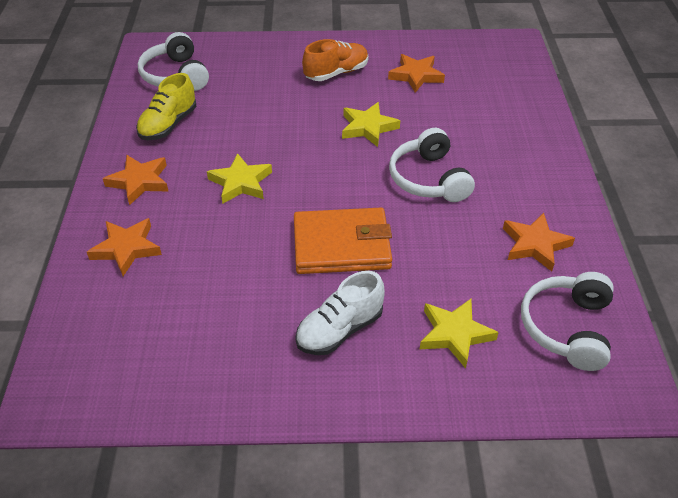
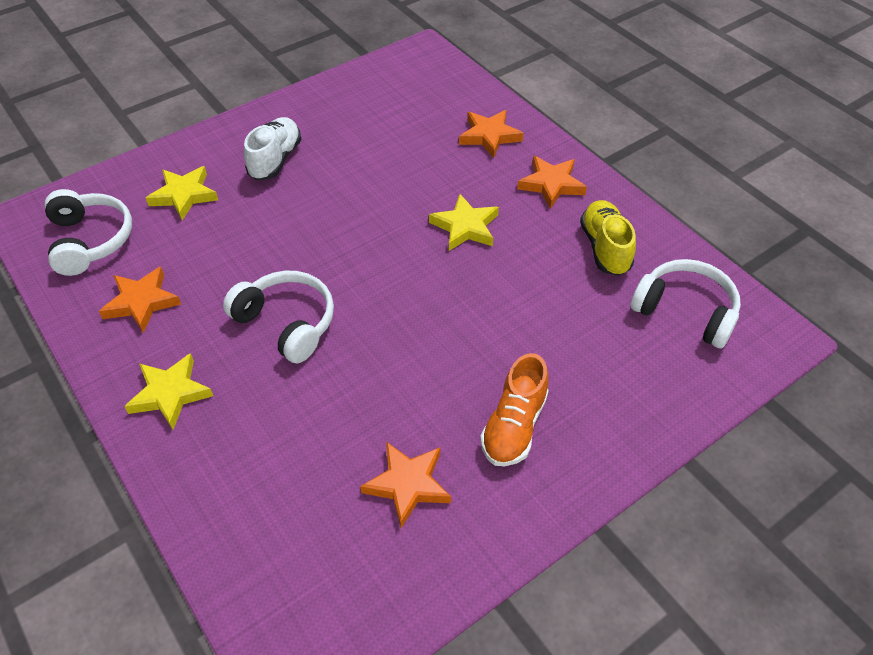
camera: 145 degrees right, 5 degrees up
orange wallet [294,208,392,274] -> none
yellow star [342,102,400,147] -> yellow star moved to [124,353,213,430]

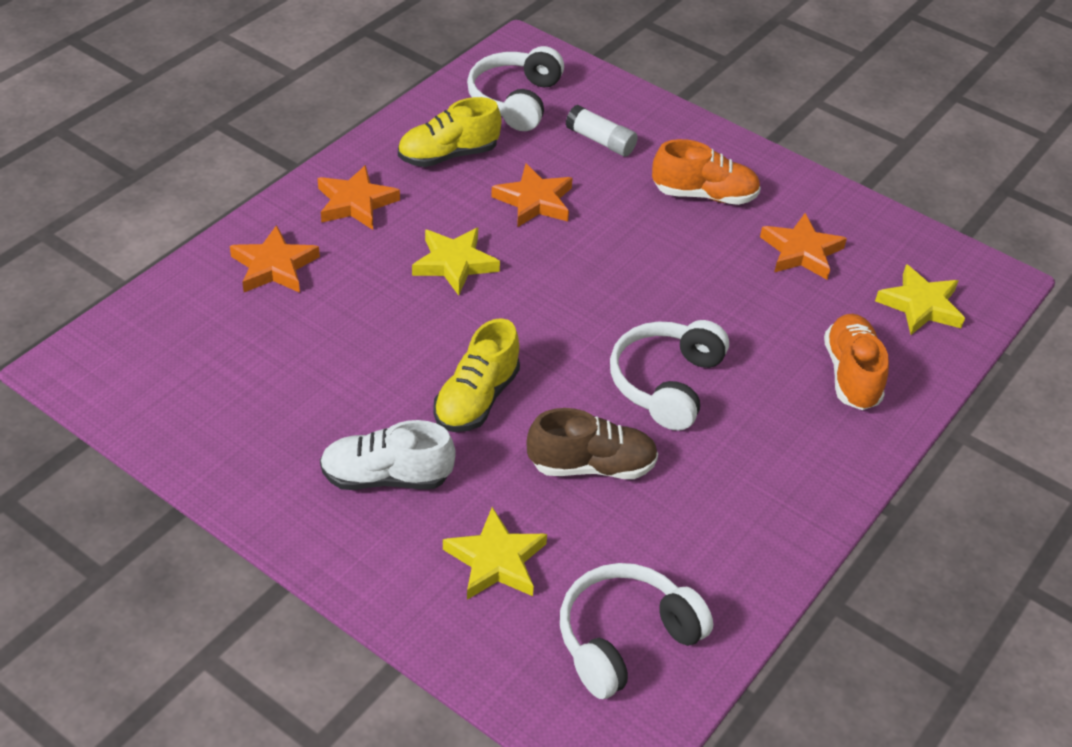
camera: 110 degrees left, 5 degrees down
orange star [99,267,181,333] -> orange star moved to [491,164,573,227]
yellow star [124,353,213,430] -> yellow star moved to [875,264,965,335]
none -> yellow shoe [433,318,520,432]
none -> brown shoe [527,408,658,479]
none -> white glue stick [566,105,638,156]
none -> orange shoe [824,314,889,410]

